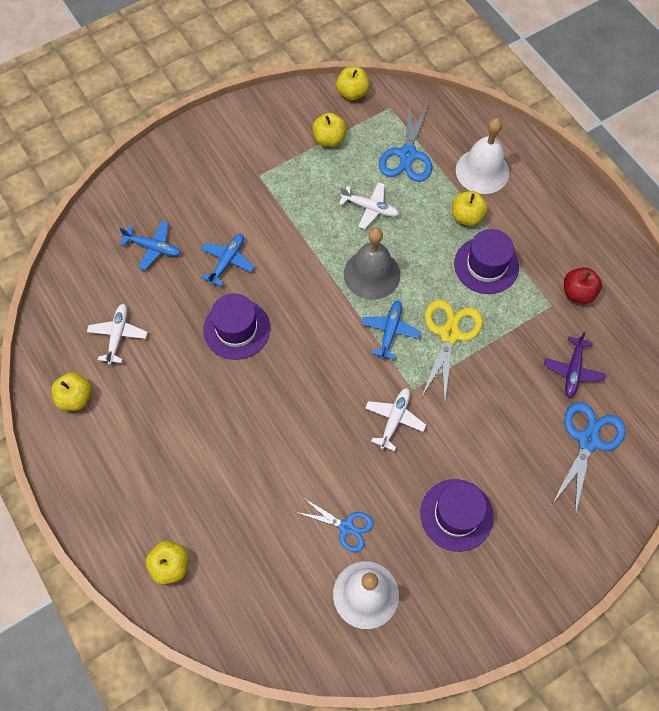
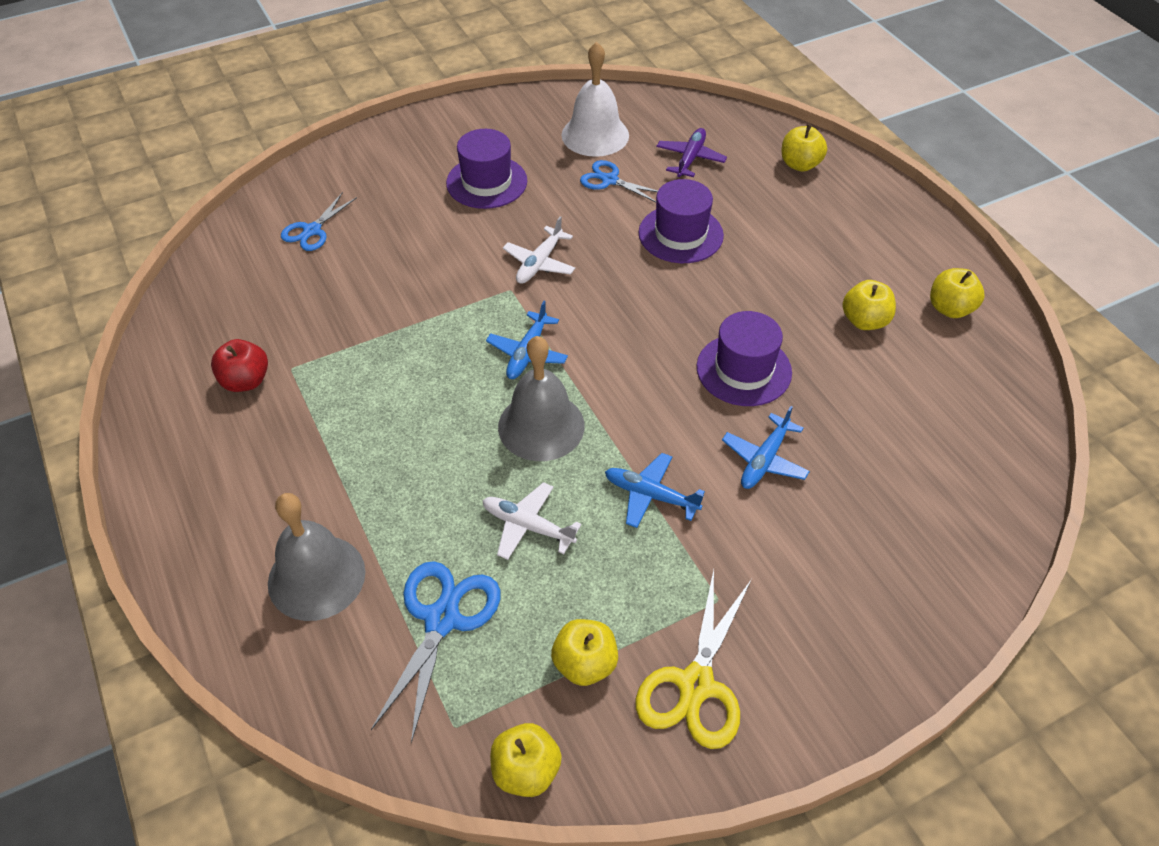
camera: 175 degrees left, 15 degrees down
white plane [87,304,148,365] -> none
blue plane [119,221,181,270] -> blue plane moved to [605,453,705,528]
yellow scissors [421,300,483,404] -> yellow scissors moved to [636,570,751,749]
yellow apple [452,191,488,226] -> yellow apple moved to [842,280,896,330]
purple hat [454,229,519,294] -> purple hat moved to [639,179,724,263]
white bell [456,118,509,194] -> grey bell [268,493,365,621]
purple plane [544,332,606,398] -> purple plane moved to [656,128,727,177]
blue scissors [552,402,625,515] -> blue scissors [281,192,357,251], size x0.64

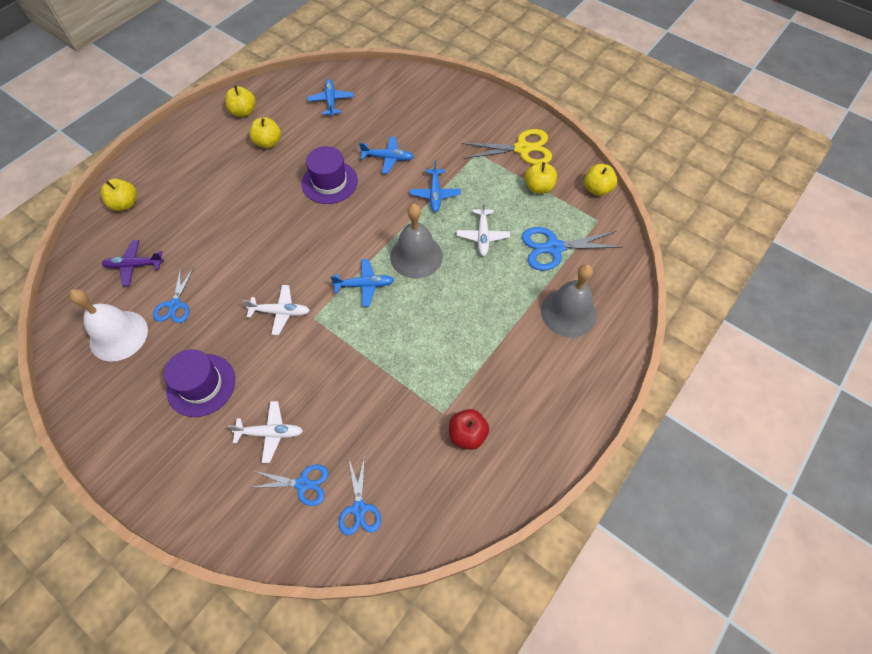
camera: 115 degrees left, 10 degrees up
purple hat [639,179,724,263] -> none
none -> white plane [228,401,303,463]
none -> blue plane [307,79,354,116]
none -> blue scissors [339,455,381,535]

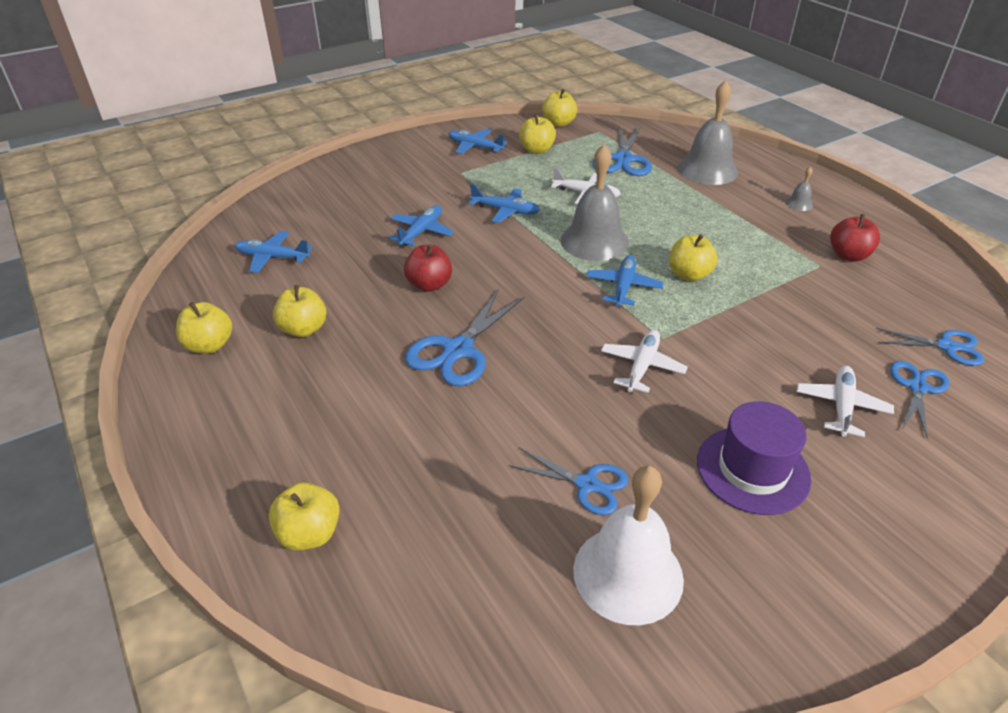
camera: 70 degrees left, 20 degrees down
purple plane [101,240,164,286] -> none
purple hat [302,146,358,204] -> red apple [404,244,452,292]
yellow scissors [462,129,552,165] -> blue plane [448,129,508,154]
none -> blue scissors [405,289,525,386]
none -> yellow apple [669,234,718,281]
none -> grey bell [785,166,813,211]

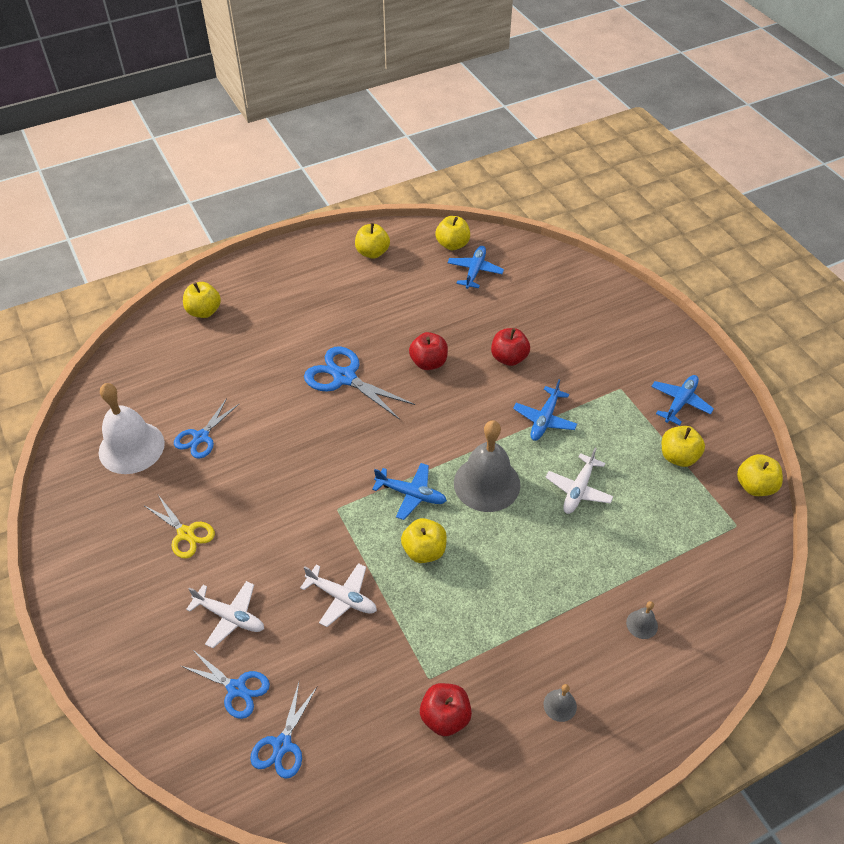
camera: 95 degrees right, 10 degrees up
yellow apple [273,285,327,337] -> yellow apple moved to [436,216,470,250]
blue plane [389,205,454,246] -> red apple [491,328,530,366]
blue scissors [592,126,652,176] -> none
white plane [601,330,688,393] -> white plane moved to [300,563,377,627]
grey bell [678,80,738,185] -> grey bell [626,601,658,639], size x0.42
purple hat [697,401,811,515] -> yellow scissors [145,495,215,558]

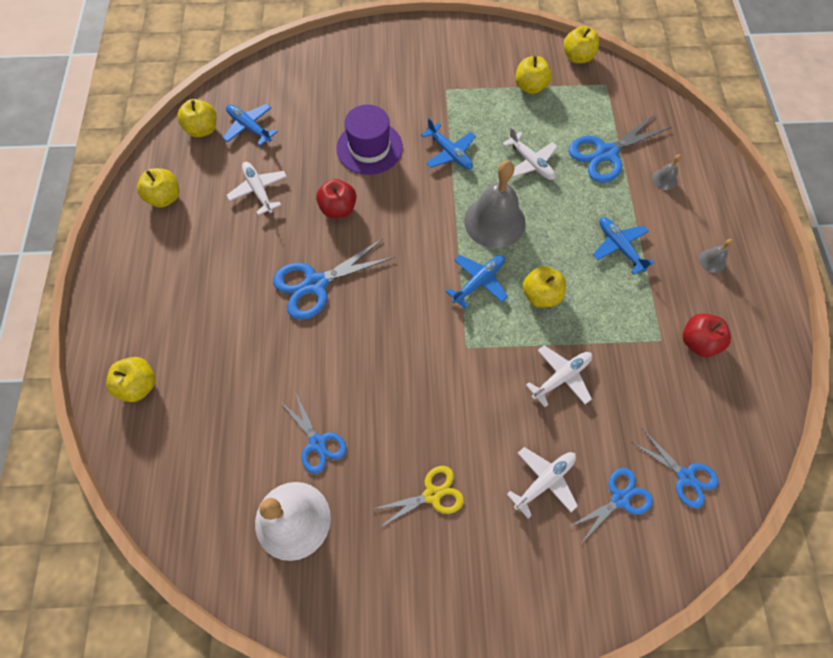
camera: 65 degrees left, 15 degrees up
red apple [491,328,530,366] -> purple hat [336,104,403,175]
blue plane [651,375,714,425] -> blue plane moved to [593,217,655,275]
none -> white plane [227,162,287,215]
none -> blue scissors [568,113,672,183]

